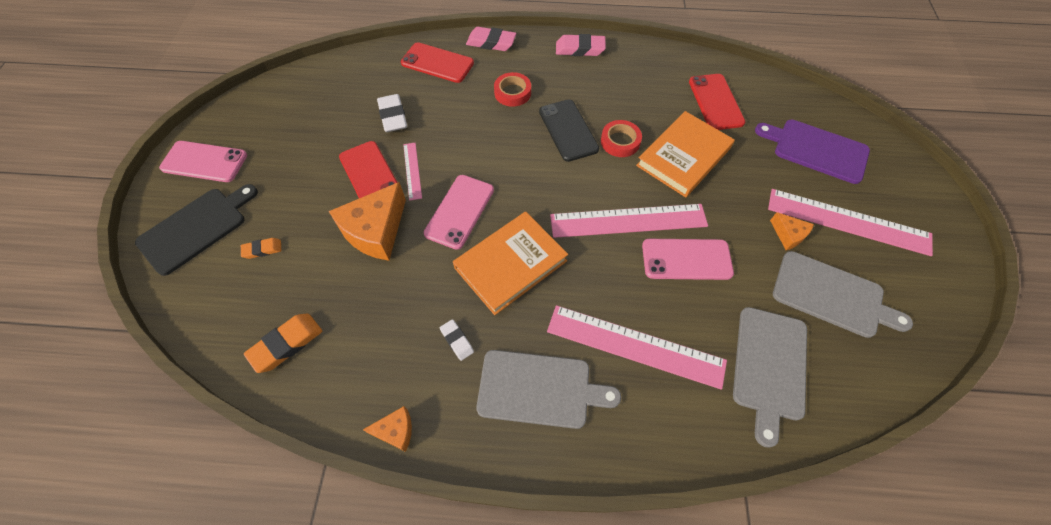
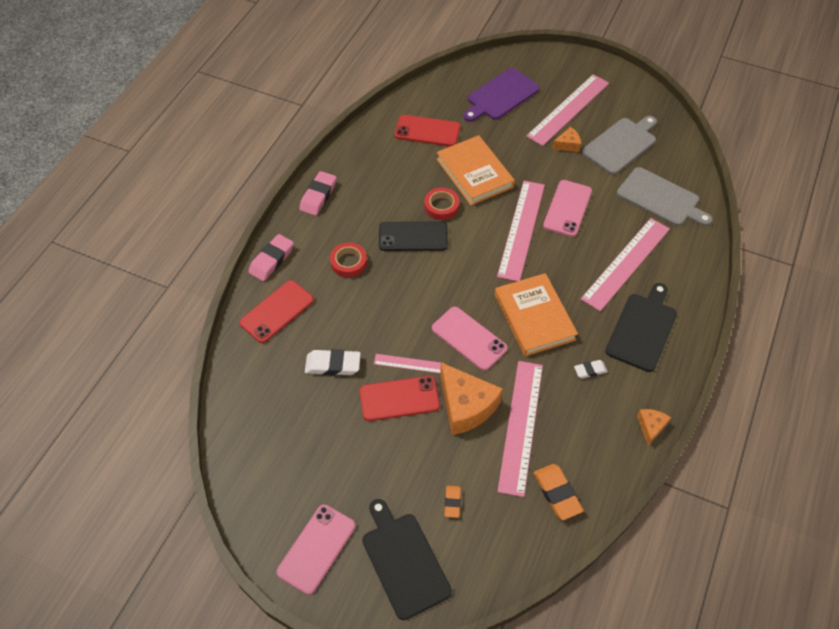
camera: 70 degrees left, 5 degrees down
grey cutting board [476,350,621,429] -> black cutting board [605,283,677,372]
none -> pink ruler [497,361,543,497]

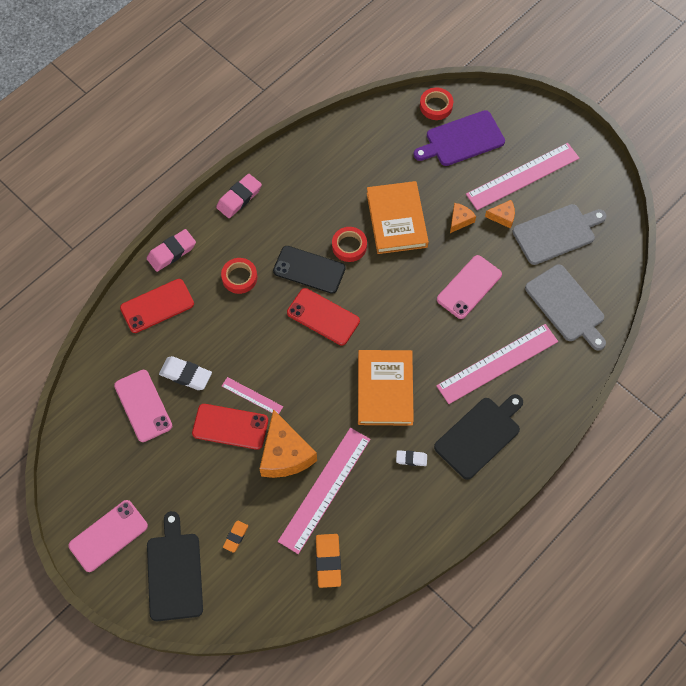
camera: 20 degrees right, 10 degrees up
red phone [395,115,460,146] -> red phone moved to [287,288,360,345]
pink phone [432,307,508,371] -> pink phone moved to [114,370,172,442]
pink ruler [497,181,545,281] -> none
orange cheese [637,409,671,446] -> orange cheese moved to [450,203,476,233]
none -> red tape [420,88,453,120]

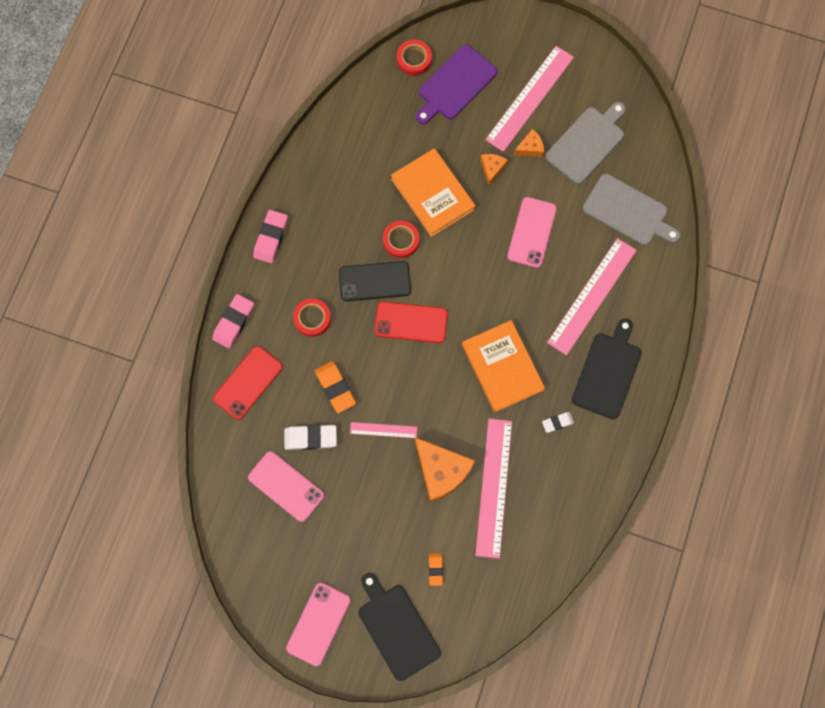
camera: 25 degrees left, 10 degrees up
red phone [192,404,268,450] -> none
orange eraser [316,534,341,588] -> orange eraser moved to [315,361,356,413]

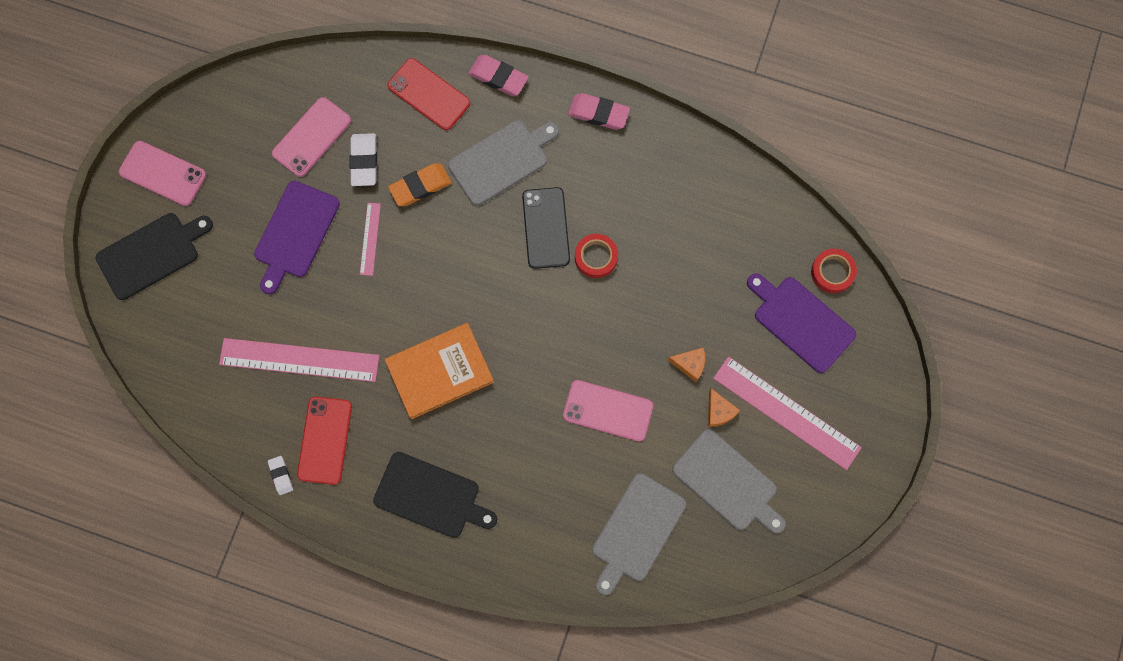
camera: 90 degrees right, 0 degrees up
red tape [293,298,331,337] -> grey cutting board [448,120,559,206]
red phone [374,301,448,343] -> red phone moved to [297,397,352,485]
orange book [391,148,476,237] -> none
orange cheese [415,437,475,502] -> none
orange eraser [429,553,443,586] -> none
white eraser [542,412,574,433] -> white eraser moved to [268,456,293,495]
pink ruler [547,238,637,355] -> none
none -> purple cutting board [254,181,340,294]

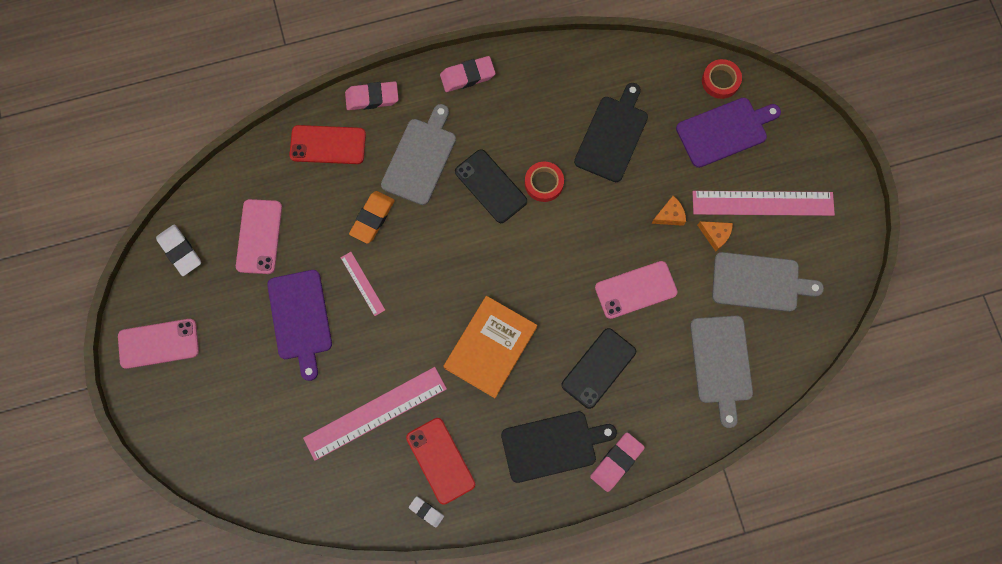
camera: 35 degrees left, 0 degrees up
black cutting board [96,213,213,300] -> black cutting board moved to [574,83,648,182]
white eraser [350,133,377,186] -> white eraser moved to [156,224,201,276]
purple cutting board [747,273,856,373] -> purple cutting board turned 150 degrees clockwise [676,98,781,168]
none -> black phone [561,328,636,409]
none -> pink eraser [590,432,645,492]

